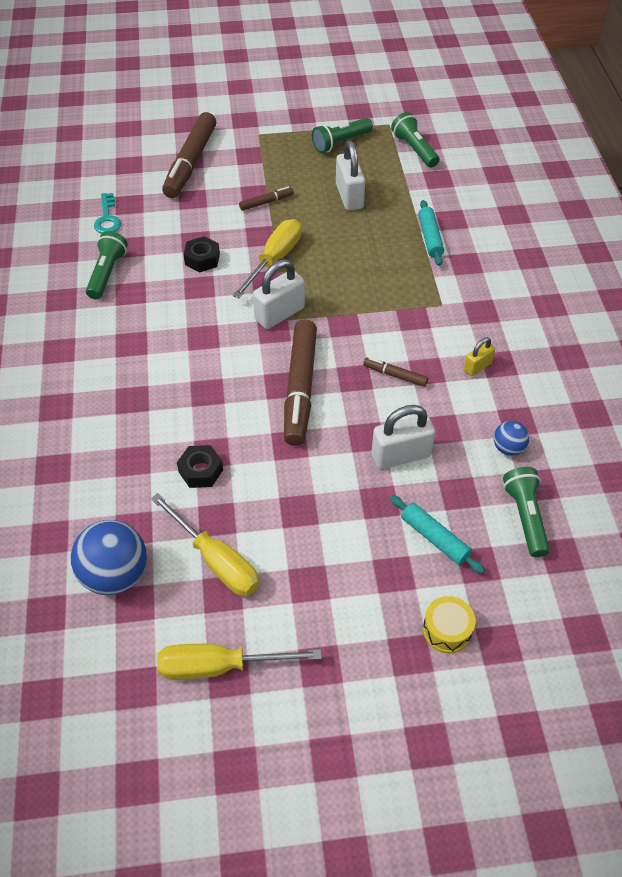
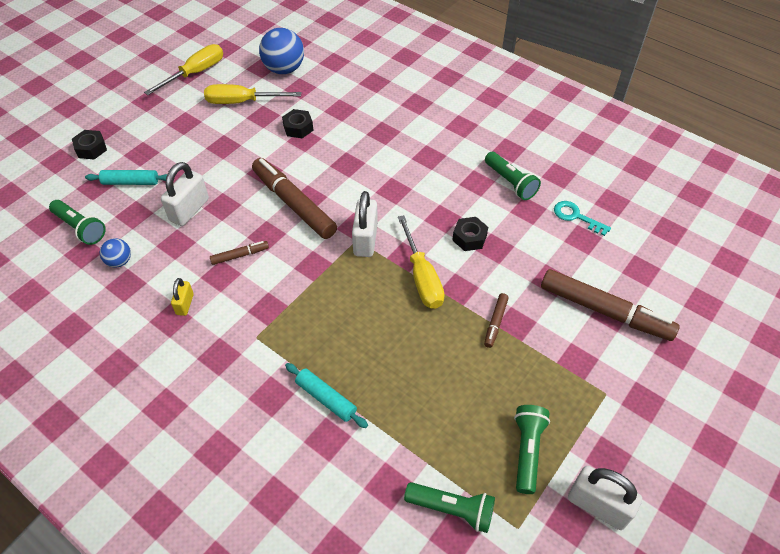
camera: 135 degrees right, 0 degrees up
brown marker [162,112,216,198] -> brown marker turned 150 degrees clockwise [541,269,680,341]
white padlock [336,140,365,210] -> white padlock moved to [568,466,642,530]
yellow drum [423,596,476,653] -> black nut [72,130,107,159]

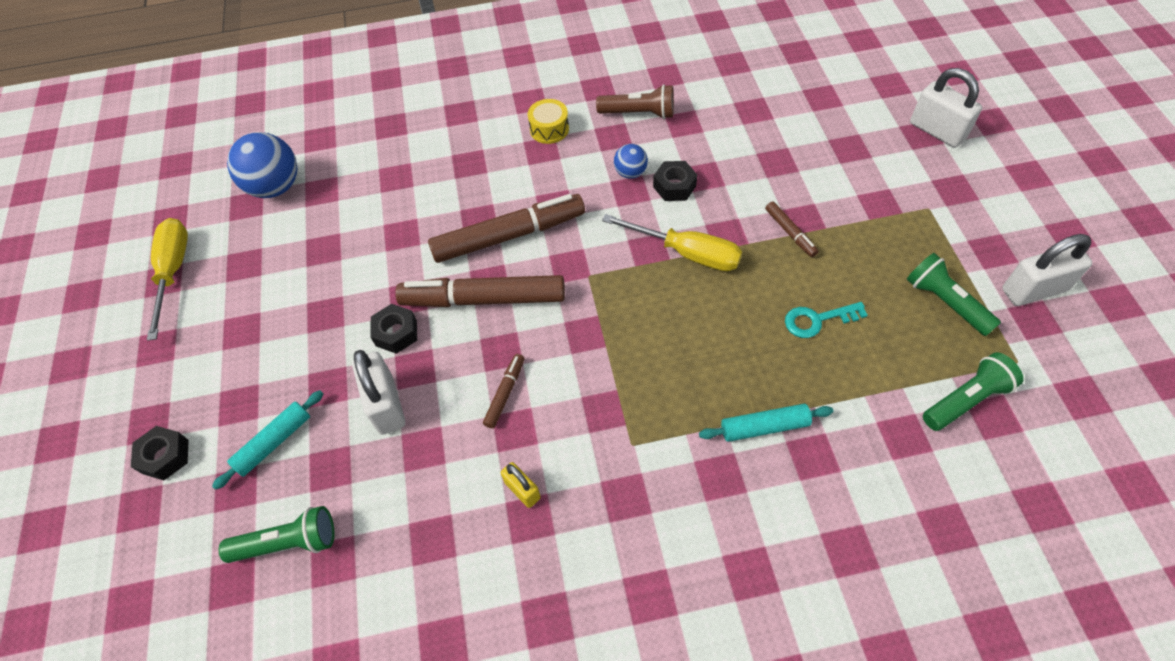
camera: 45 degrees left, 5 degrees up
blue ball [100,238,131,268] -> blue ball moved to [614,144,648,179]
yellow screwdriver [204,84,302,104] -> none
black nut [282,109,314,138] -> black nut moved to [370,304,417,354]
white padlock [352,191,378,257] -> white padlock moved to [910,68,982,147]
green flashlight [485,152,541,200] -> brown flashlight [596,84,674,119]
brown marker [541,269,680,341] -> brown marker moved to [428,194,585,263]
turquoise key [554,201,611,236] -> turquoise key moved to [785,302,868,338]
none -> yellow drum [528,99,569,144]

